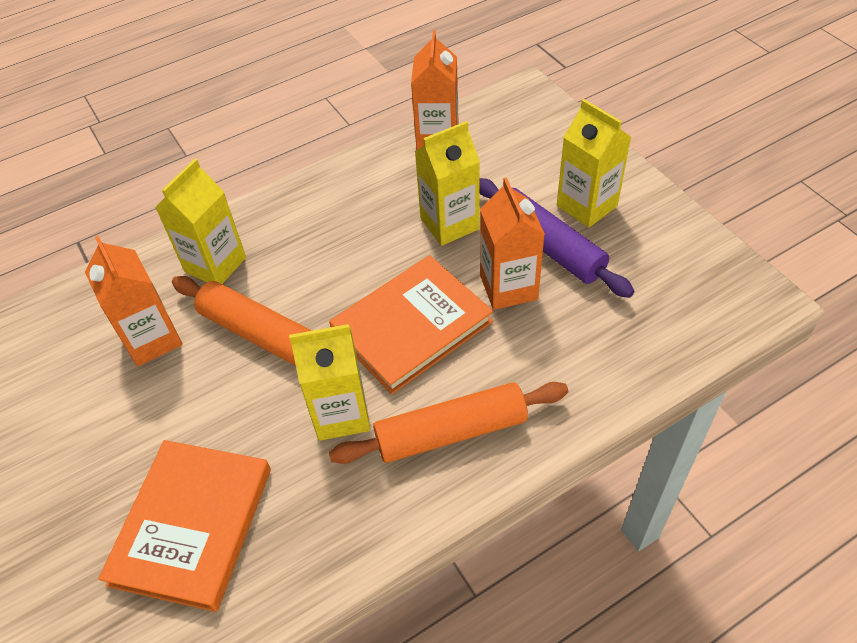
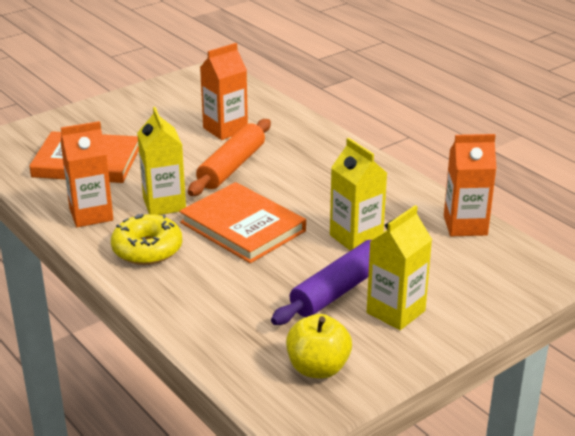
camera: 80 degrees right, 20 degrees down
yellow carton [155,159,246,284] -> none
orange rolling pin [329,382,568,464] -> yellow donut [111,214,182,265]
orange carton [480,177,545,310] -> orange carton moved to [61,121,113,227]
none -> yellow apple [286,314,352,379]

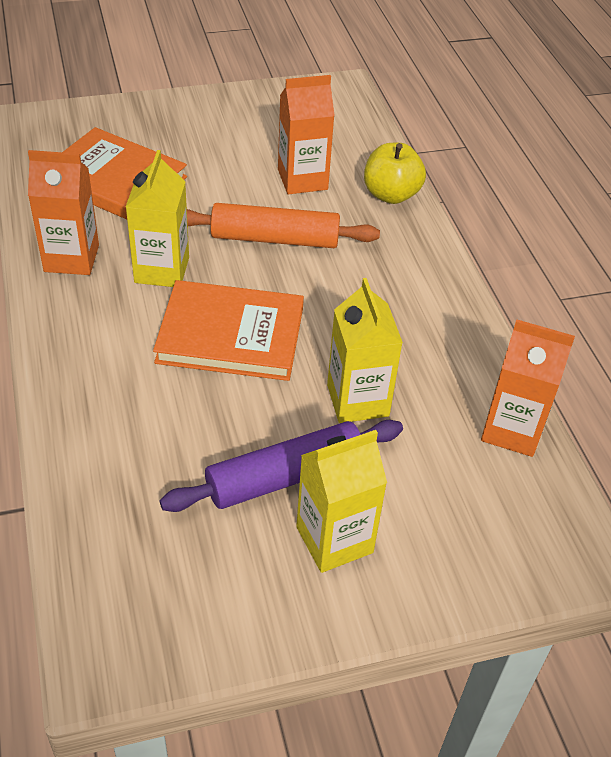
camera: 20 degrees right, 15 degrees up
yellow donut [111,214,182,265] -> none
orange book [179,182,306,263] -> orange book turned 60 degrees counterclockwise [153,280,304,381]
orange rolling pin [188,119,271,196] -> orange rolling pin turned 45 degrees clockwise [187,203,380,248]
yellow apple [286,314,352,379] -> yellow apple moved to [364,143,426,204]

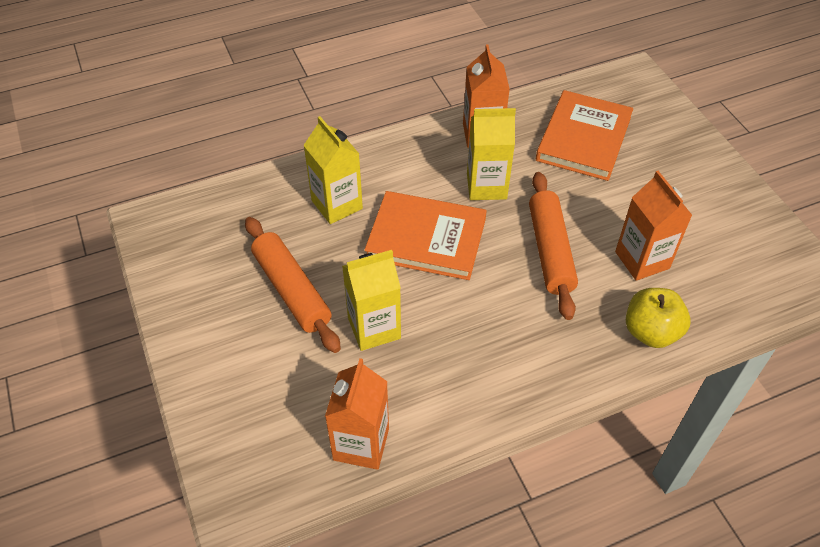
camera: 85 degrees right, 5 degrees up
orange book [153,280,304,381] -> orange book turned 75 degrees counterclockwise [364,191,487,280]
purple rolling pin [160,420,403,512] -> orange rolling pin [245,217,341,353]
yellow carton [296,430,387,573] -> yellow carton moved to [303,116,363,224]

